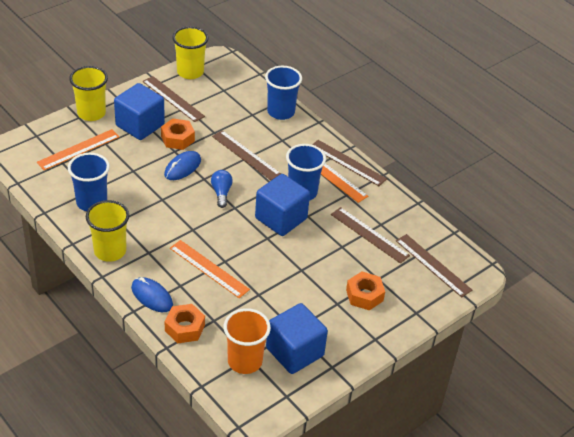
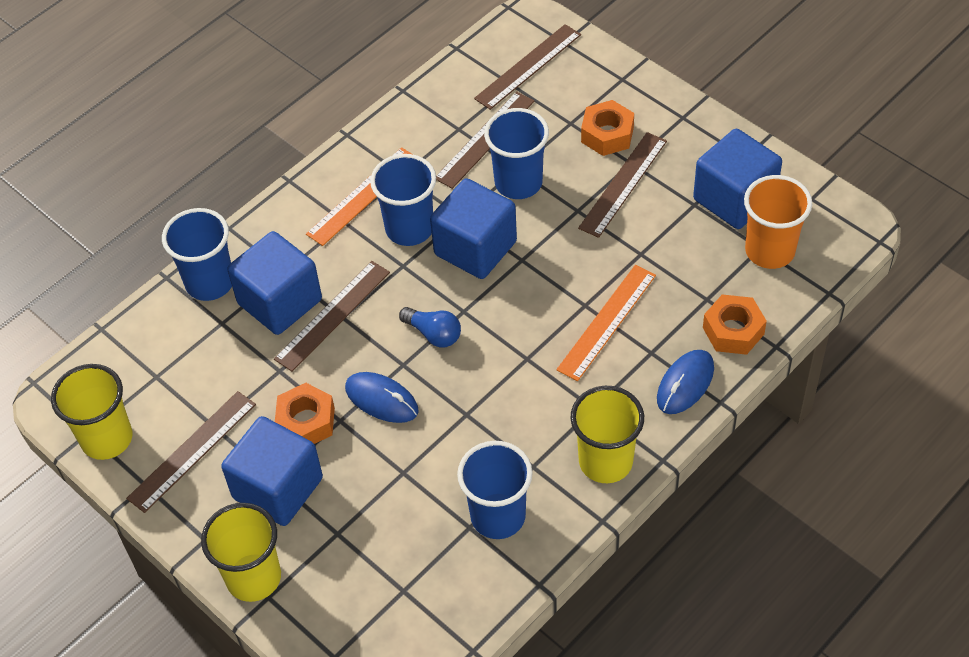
camera: 90 degrees left, 10 degrees up
orange ruler [37,129,119,170] -> none
blue light bulb [211,170,233,208] -> blue light bulb turned 135 degrees counterclockwise [399,307,461,347]
brown ruler [312,140,387,186] -> brown ruler moved to [578,132,667,238]
none -> blue cube [228,231,322,335]
none -> blue cup [484,108,549,199]

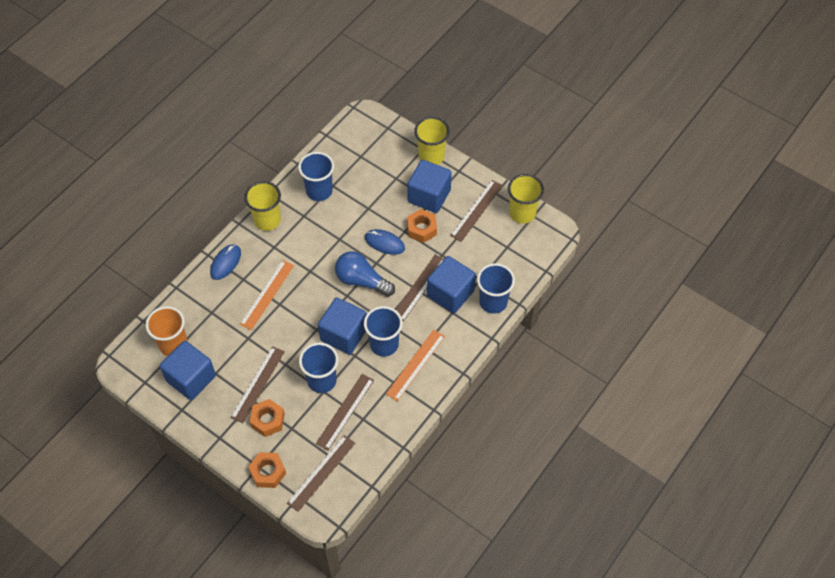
camera: 170 degrees right, 5 degrees up
blue light bulb [399,307,461,347] -> blue light bulb [335,251,395,297], size x1.67
orange nut [703,294,767,355] -> orange nut moved to [248,452,286,488]

